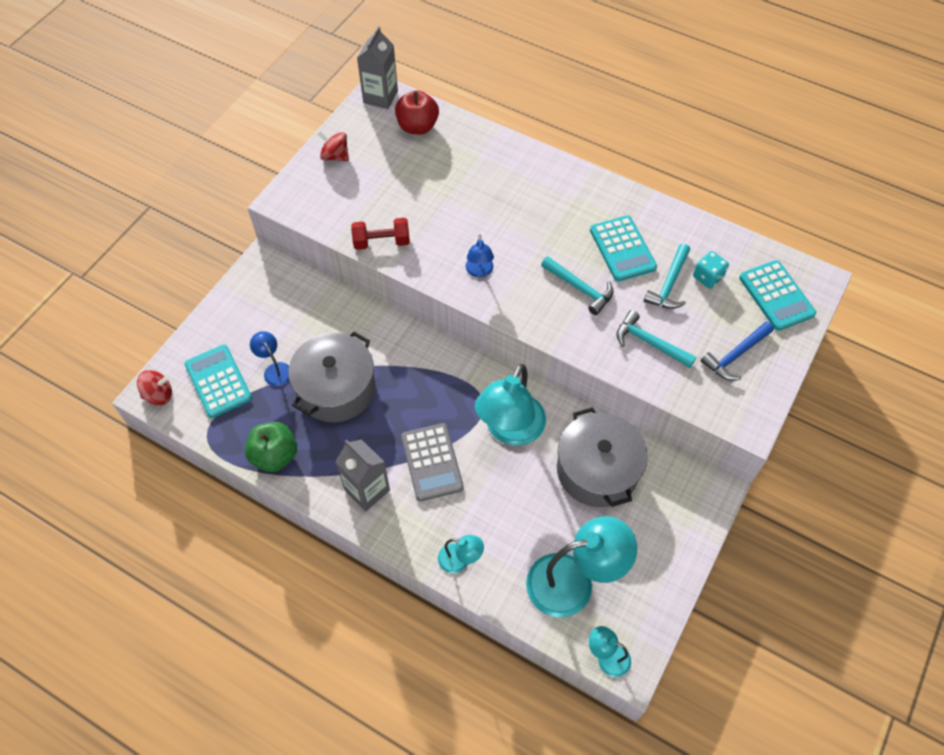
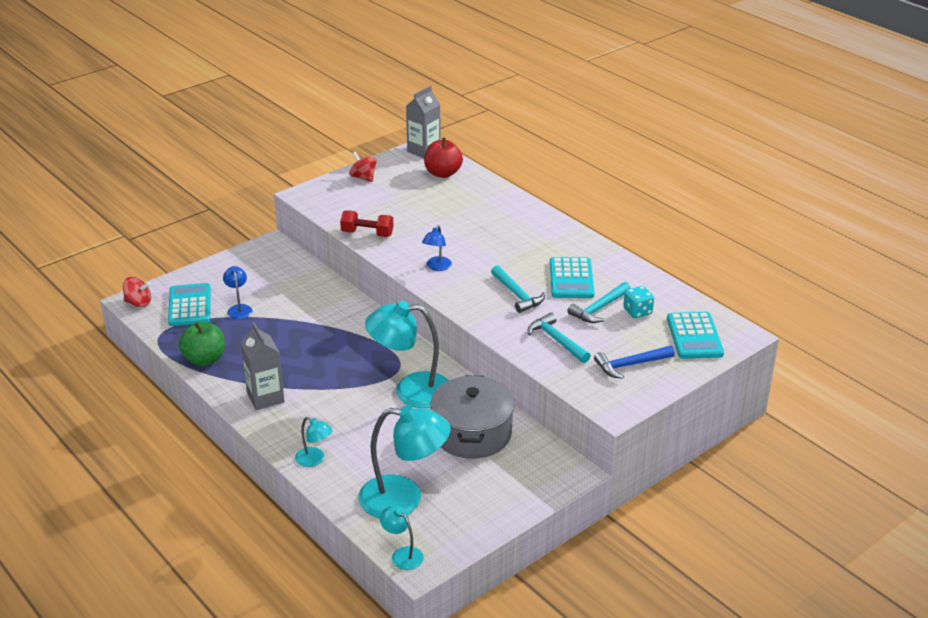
camera: 20 degrees right, 25 degrees down
grey pot [288,332,375,422] -> none
grey calculator [401,423,464,501] -> none
turquoise lamp [475,364,546,446] -> turquoise lamp turned 45 degrees clockwise [365,301,449,408]

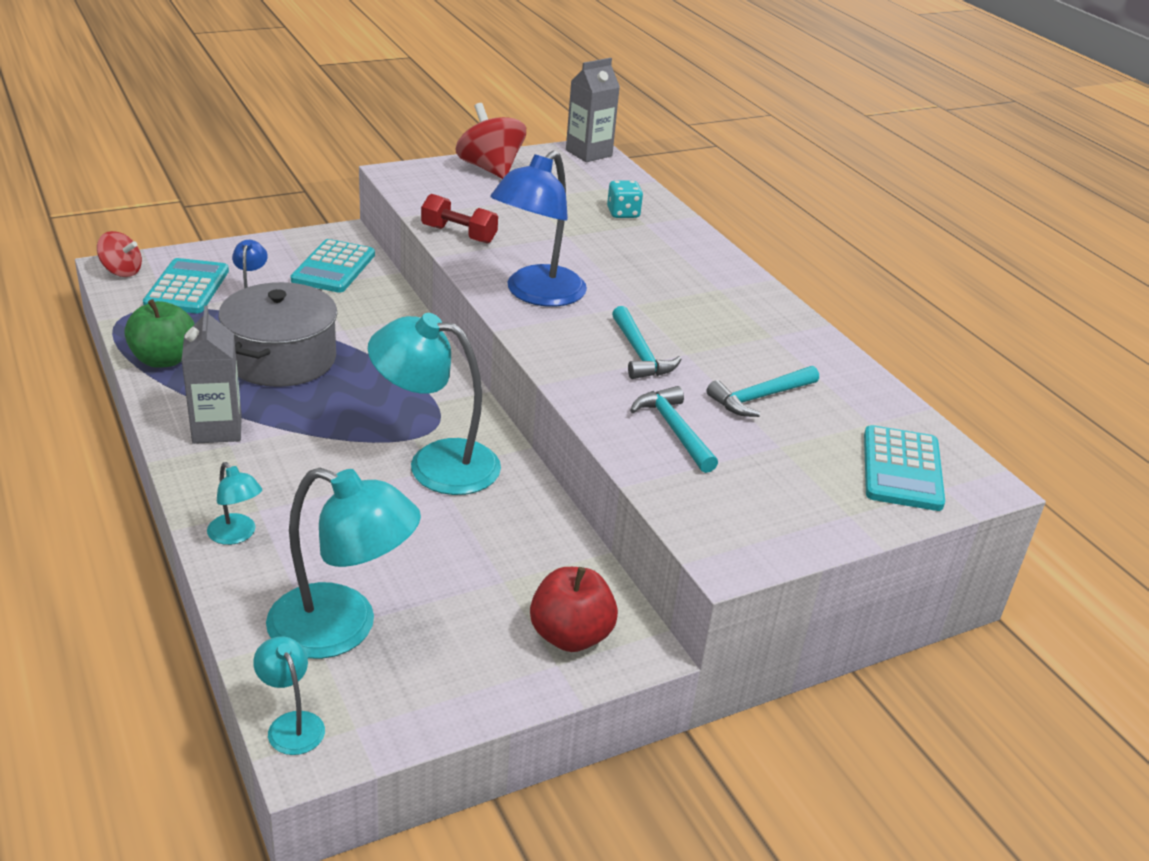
camera: 10 degrees right, 0 degrees up
red spinning top [349,152,377,182] -> red spinning top [456,103,526,179], size x1.66
blue lamp [422,225,452,271] -> blue lamp [490,151,587,307], size x2.08
red apple [424,138,463,178] -> red apple moved to [530,567,618,652]
grey pot [430,375,515,459] -> grey pot moved to [219,282,337,387]
turquoise calculator [550,257,595,298] -> turquoise calculator moved to [291,239,375,293]
blue hammer [594,345,675,379] -> none
turquoise dice [623,286,654,318] -> turquoise dice moved to [607,181,643,218]

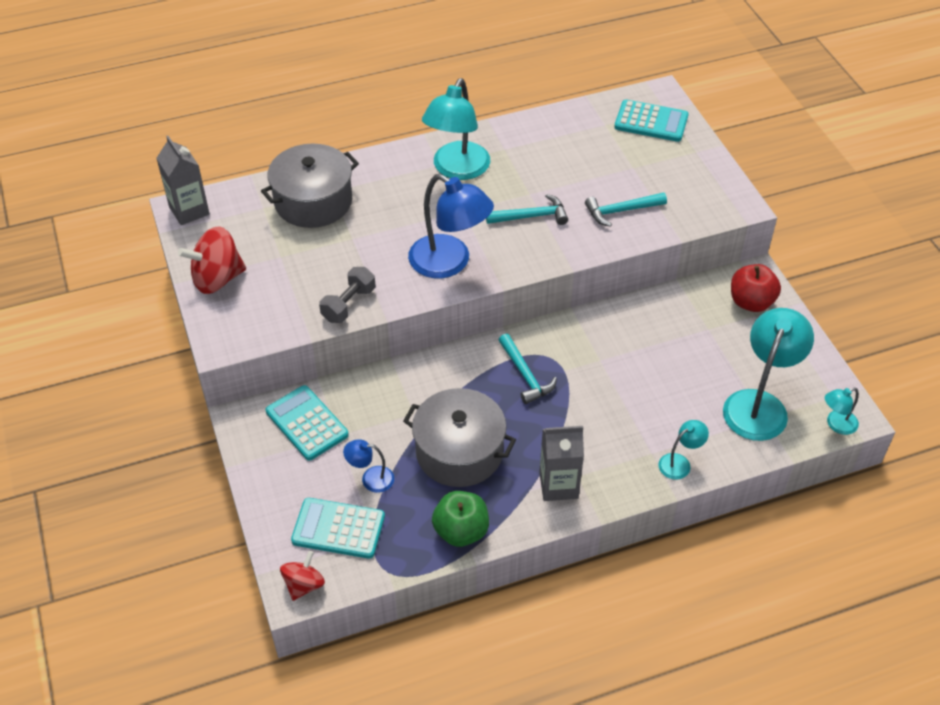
camera: 80 degrees left, 15 degrees up
turquoise calculator [291,239,375,293] -> turquoise calculator turned 150 degrees counterclockwise [266,385,349,460]
turquoise lamp [368,313,501,495] -> turquoise lamp moved to [422,78,490,180]
red dumbbell [421,194,498,244] -> grey dumbbell [319,267,375,323]
turquoise dice [607,181,643,218] -> grey pot [261,144,359,228]
turquoise hammer [707,366,819,417] -> turquoise hammer moved to [499,334,557,404]

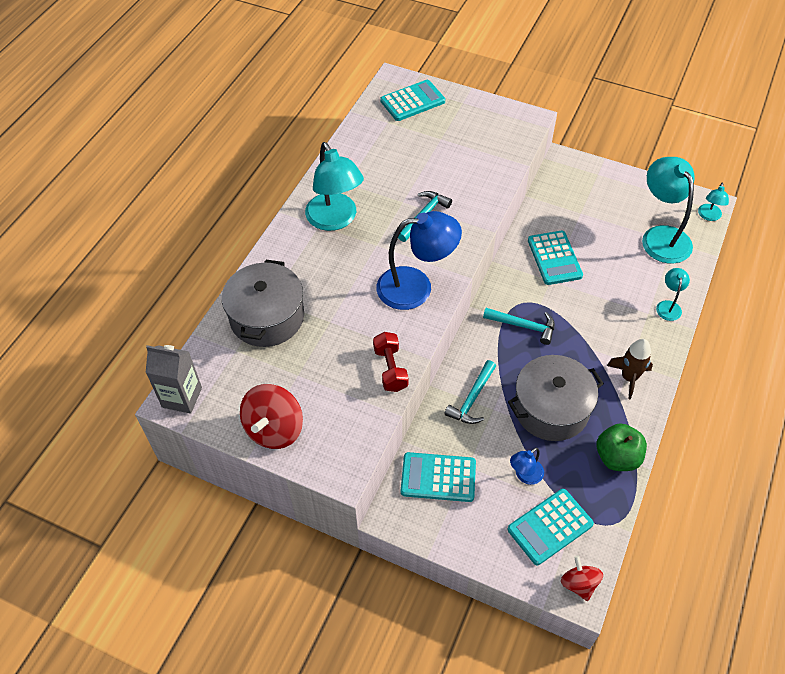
camera: 45 degrees left, 5 degrees up
grey dumbbell [319,267,375,323] -> red dumbbell [373,332,408,392]
grey carton [539,426,584,501] -> brown rocket [607,339,653,400]
turquoise hammer [585,192,667,227] -> turquoise hammer moved to [444,360,496,424]
red apple [731,264,781,312] -> none
none -> turquoise calculator [528,231,583,285]

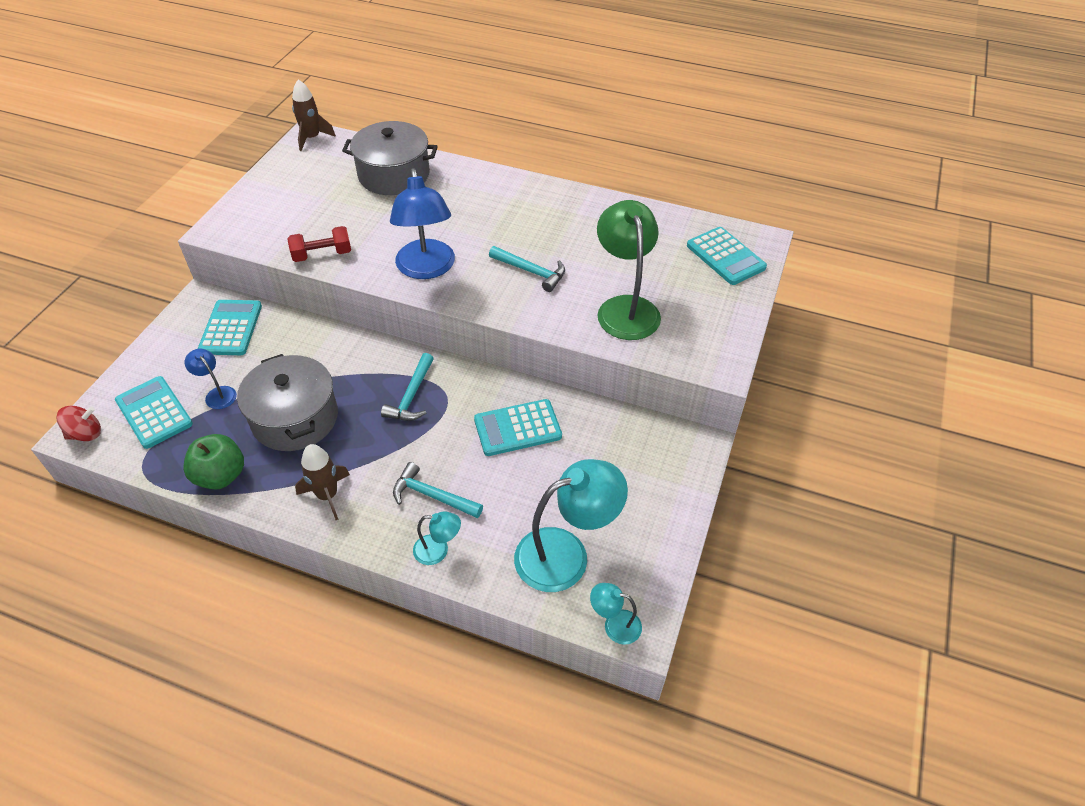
camera: 85 degrees right, 5 degrees down
grey carton [145,345,202,414] -> brown rocket [292,79,336,151]
red spinning top [240,384,303,449] -> none
turquoise lamp [305,142,364,231] -> none
turquoise hammer [444,360,496,424] -> turquoise hammer moved to [393,462,483,518]
none -> green lamp [597,200,661,340]

